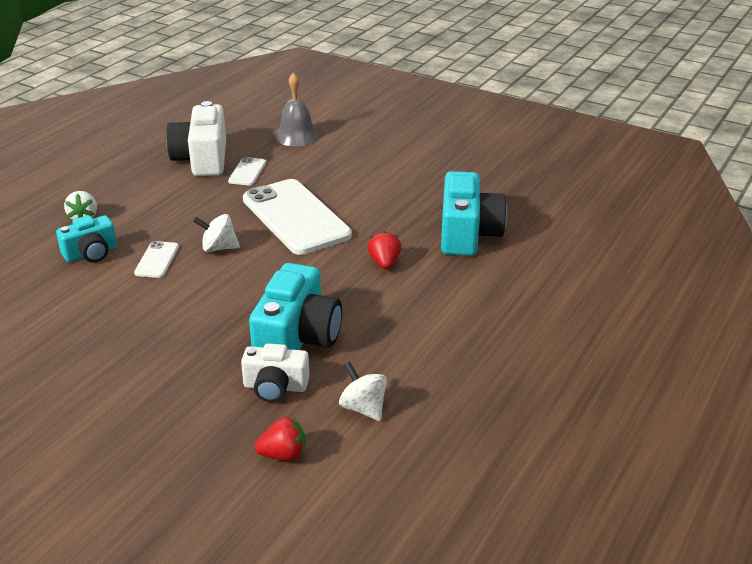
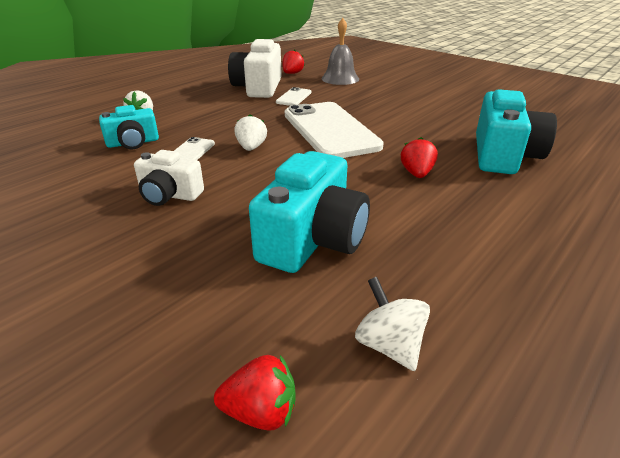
camera: 10 degrees right, 0 degrees up
white spinning top [193,214,240,252] -> white strawberry [234,114,267,151]
white camera [241,343,310,402] -> white camera moved to [134,150,204,206]
none -> red strawberry [283,50,305,74]

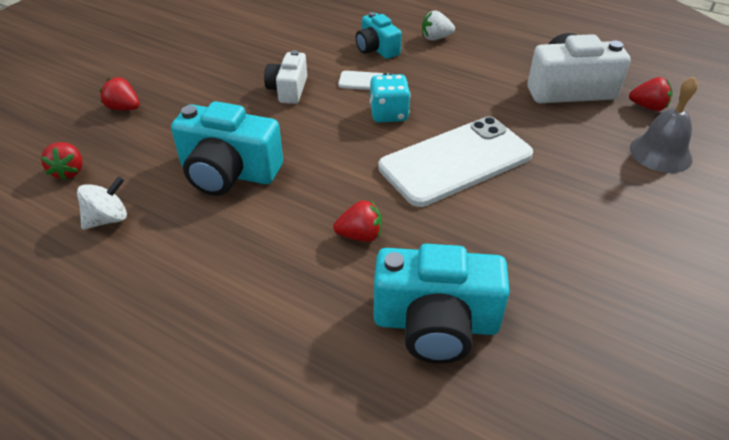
camera: 80 degrees right, 10 degrees up
white strawberry [234,114,267,151] -> turquoise dice [370,74,410,123]
white phone [276,87,311,106] -> none
none -> red strawberry [100,77,140,110]

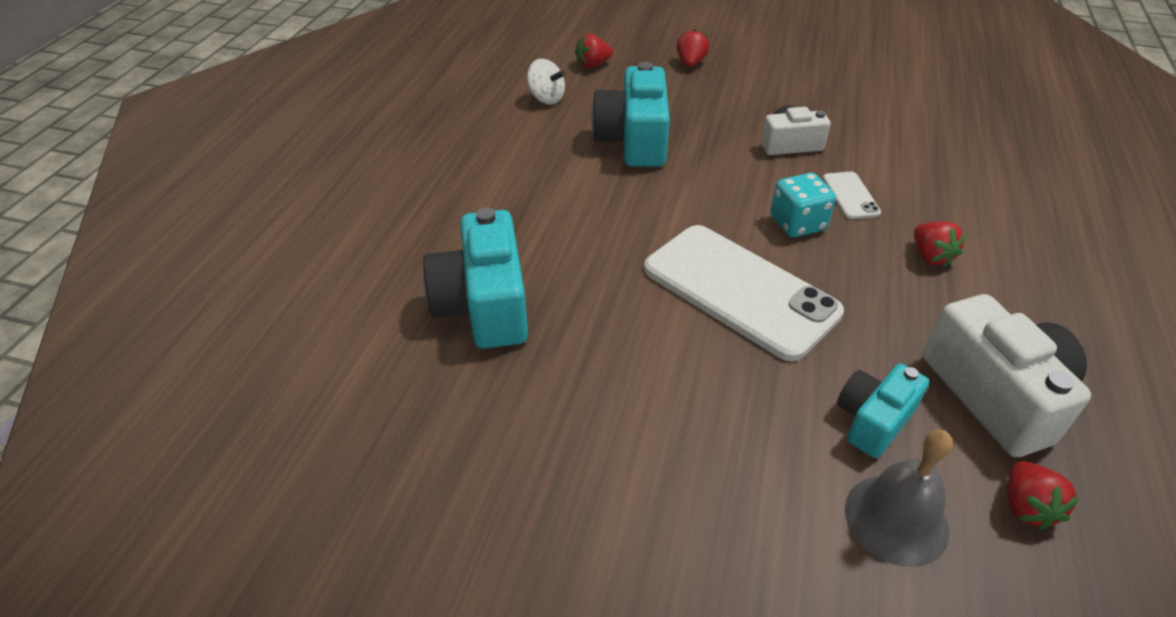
camera: 75 degrees right, 0 degrees up
red strawberry [333,201,382,242] -> red strawberry moved to [914,221,966,266]
turquoise camera [356,12,402,59] -> turquoise camera moved to [837,364,929,458]
white strawberry [422,11,455,41] -> none

